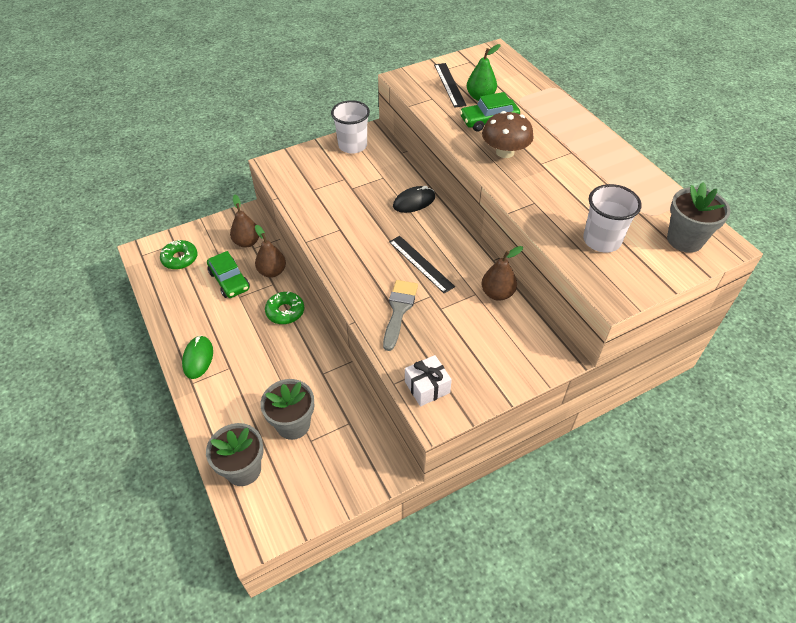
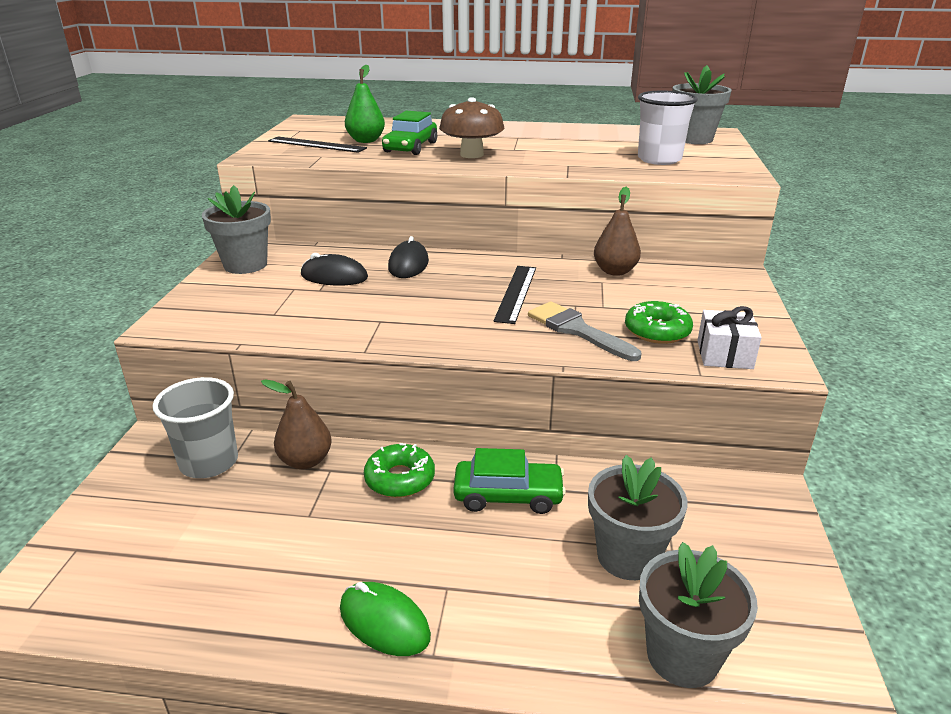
camera: 55 degrees left, 20 degrees down
green donut [160,240,198,270] -> green donut moved to [625,301,693,344]
green car [207,251,250,298] -> green car moved to [453,448,566,514]
brown pear [230,195,259,248] -> grey cup [153,377,238,478]
white cup [331,100,370,154] -> grey flower pot [202,185,271,274]
black ruler [389,236,455,294] -> black ruler turned 75 degrees counterclockwise [493,266,536,324]
none -> black mouse [301,253,368,286]

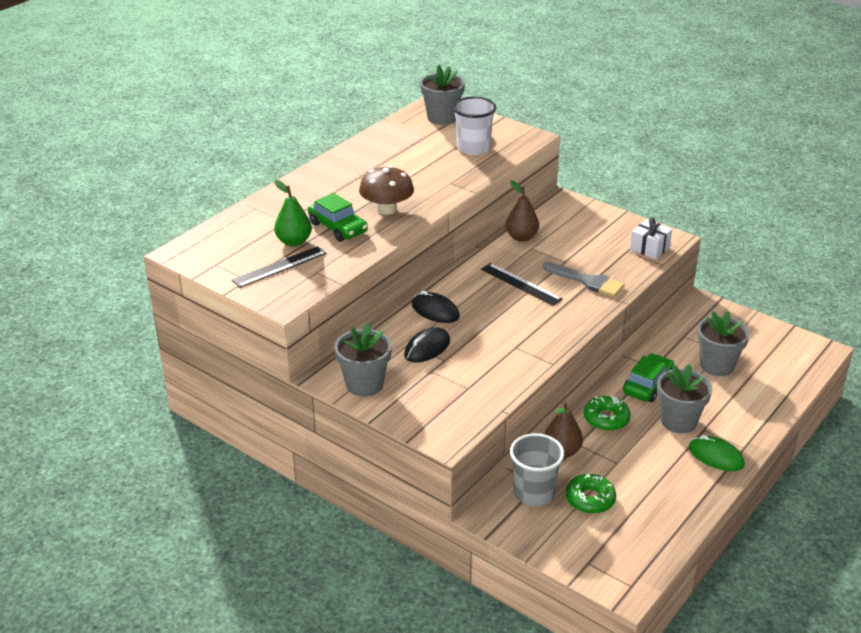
camera: 60 degrees left, 5 degrees up
green mouse [340,582,431,656] -> green mouse turned 60 degrees clockwise [689,435,745,471]
grey brush [528,301,641,361] -> grey brush turned 135 degrees counterclockwise [543,262,625,297]
green donut [625,301,693,344] -> green donut moved to [566,473,616,514]
grey flower pot [639,542,758,688] -> grey flower pot moved to [657,364,712,433]

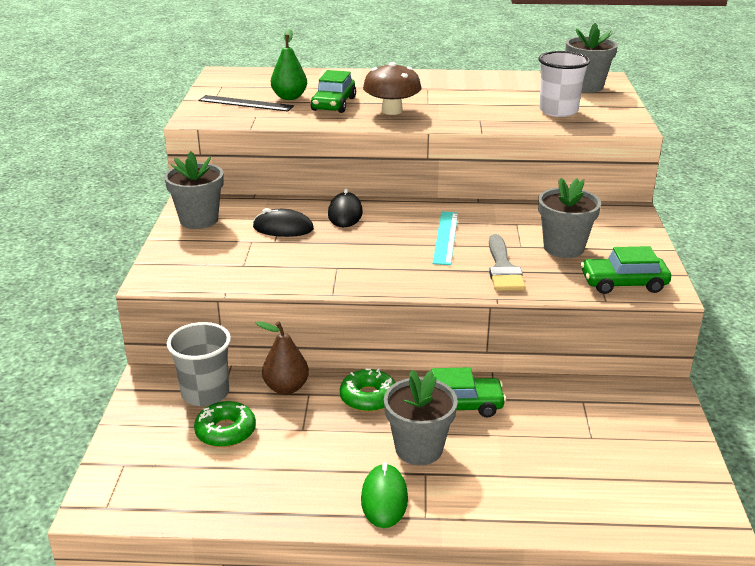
camera: 55 degrees right, 5 degrees down
black ruler [481,263,563,306] -> turquoise ruler [432,211,458,265]
brown pear [506,180,539,242] -> none
white gift [630,217,672,259] -> green car [581,246,671,294]
grey flower pot [697,311,750,376] -> grey flower pot moved to [538,178,601,258]

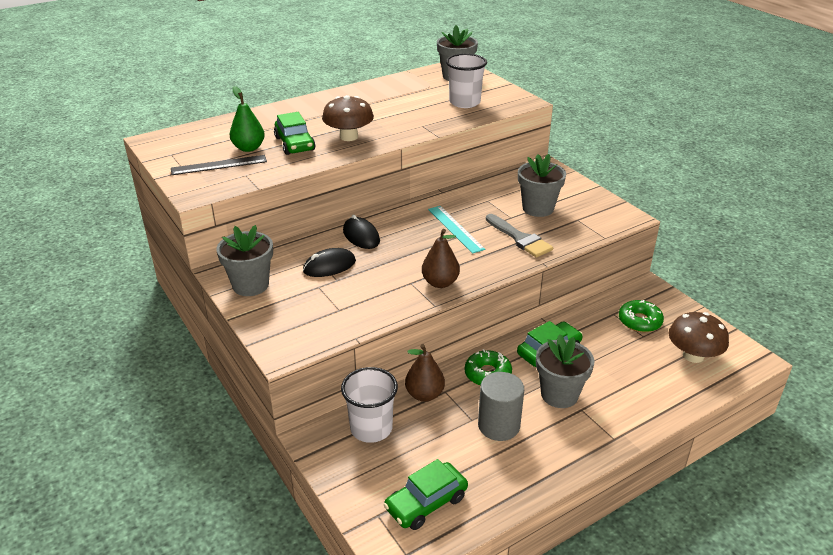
camera: 35 degrees left, 5 degrees up
grey cup [167,322,231,406] -> white cup [341,367,398,443]
green donut [194,401,256,447] -> green donut moved to [619,300,664,332]
green mouse [361,462,408,528] -> none
green car [581,246,671,294] -> green car moved to [384,459,468,530]
none -> brown pear [422,229,460,288]
none -> grey cylinder [478,372,524,441]
none -> brown mushroom [668,312,729,363]

